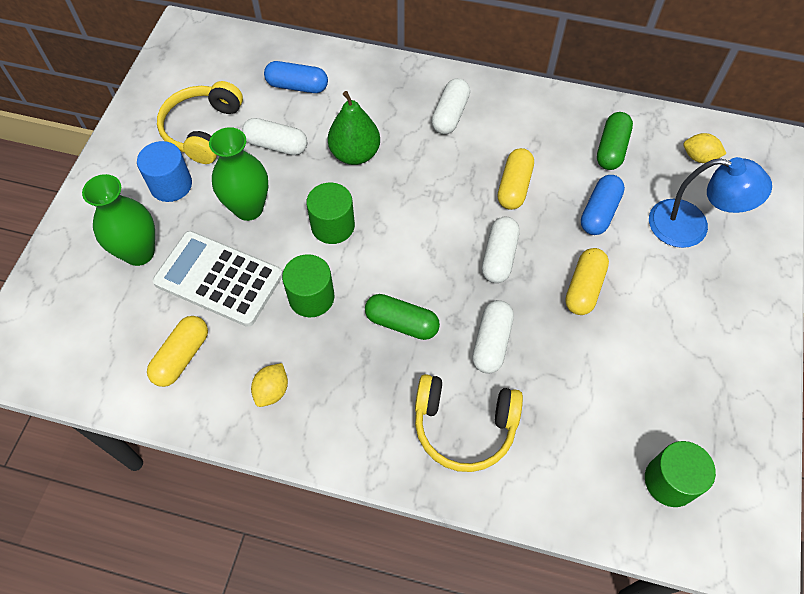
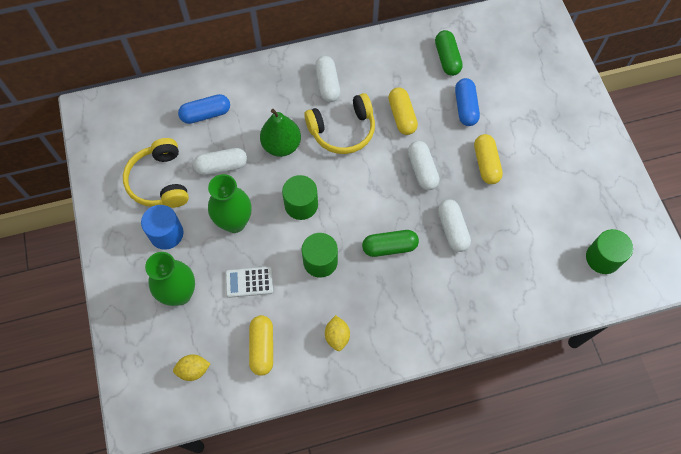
camera: 30 degrees left, 5 degrees up
white calculator [153,231,283,327] -> white calculator [225,267,273,298], size x0.53
yellow headphones [415,374,523,472] -> yellow headphones moved to [304,93,375,154]
blue lamp [649,157,772,248] -> none
yellow lemon [684,133,727,163] -> yellow lemon moved to [173,354,210,381]

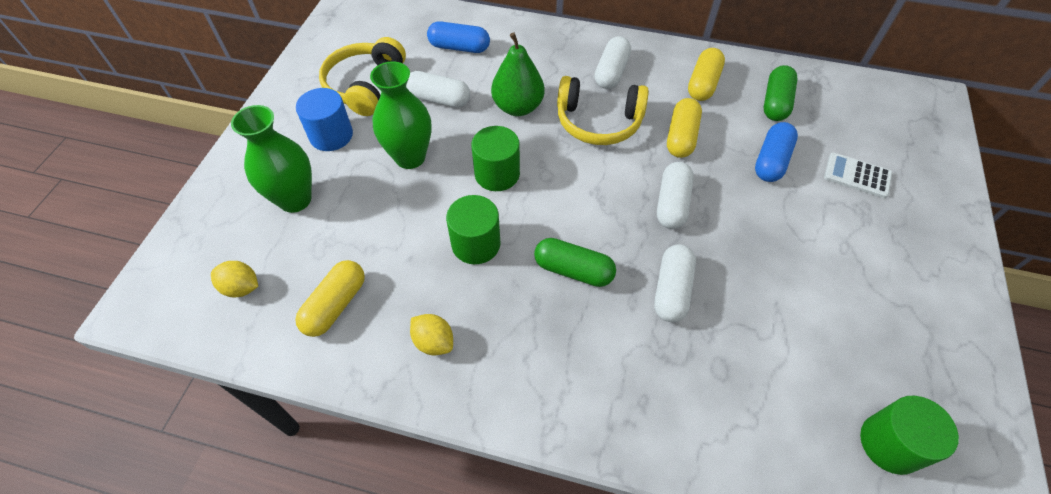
camera: 30 degrees right, 10 degrees down
white calculator [225,267,273,298] -> white calculator moved to [824,153,892,198]
yellow lemon [325,315,350,351] -> yellow lemon turned 75 degrees counterclockwise [410,314,453,355]
yellow capsule [474,134,503,184] -> yellow capsule moved to [688,48,725,101]

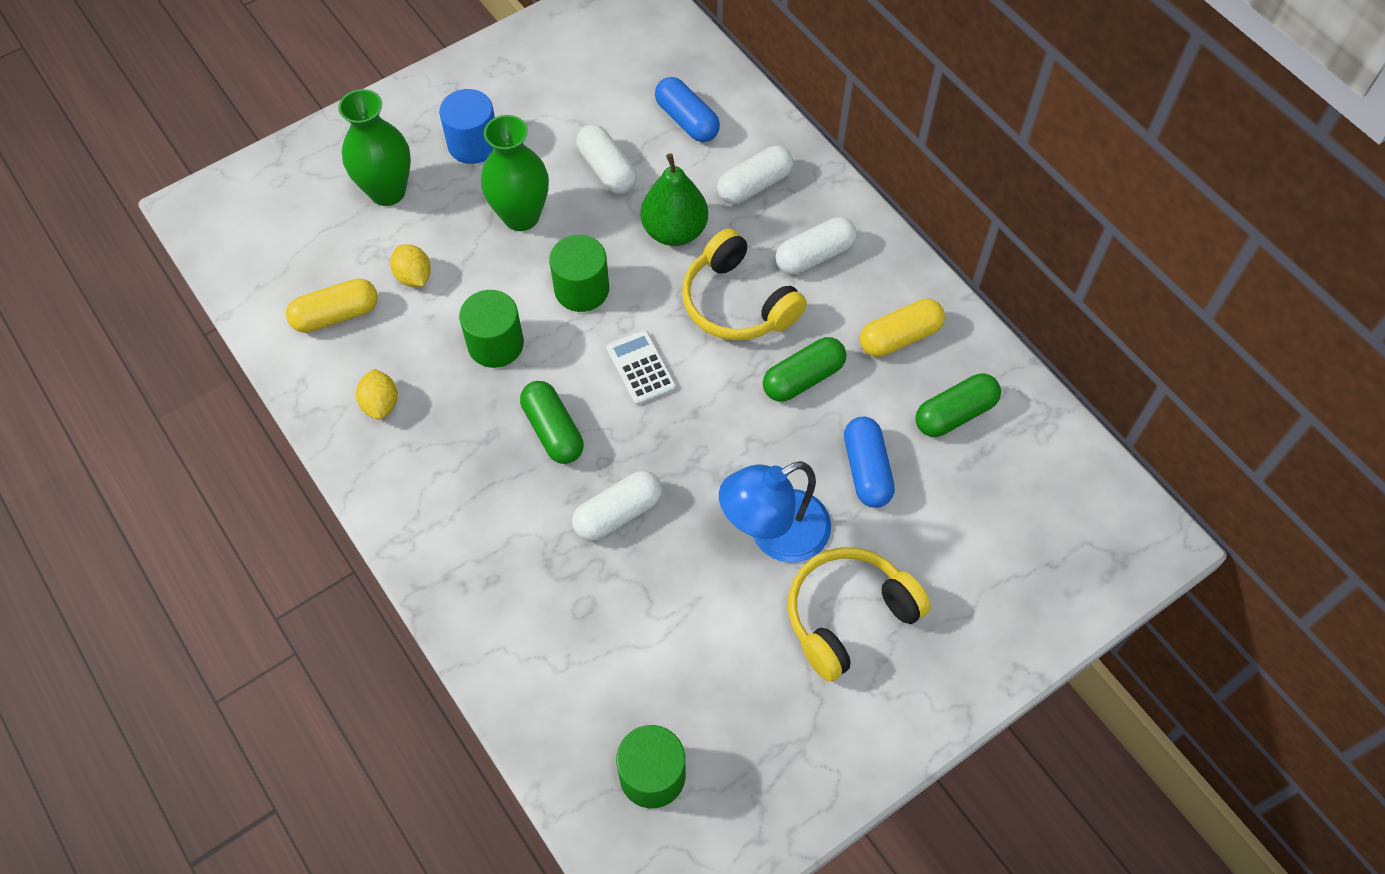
camera: 40 degrees right, 5 degrees up
yellow lemon [211,261,258,297] -> yellow lemon moved to [390,244,431,287]
yellow headphones [319,37,406,116] -> yellow headphones moved to [788,547,931,682]
white capsule [657,162,694,229] -> white capsule moved to [717,146,794,204]
yellow capsule [667,98,702,158] -> green capsule [763,337,846,402]
blue capsule [755,122,798,182] -> blue capsule turned 75 degrees counterclockwise [844,417,895,508]
white calculator [824,153,892,198] -> white calculator moved to [606,330,676,405]
none -> blue lamp [719,461,831,563]

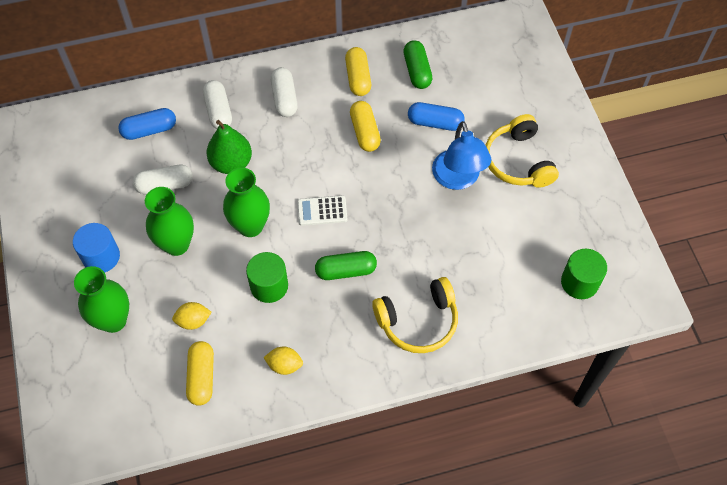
camera: 70 degrees left, 0 degrees up
green cylinder [549,235,609,312] -> green vase [223,168,270,237]
white capsule [572,471,662,541] -> none
yellow headphones [682,228,807,340] -> yellow headphones moved to [372,277,458,353]
green capsule [763,337,846,402] -> yellow capsule [350,101,381,152]

